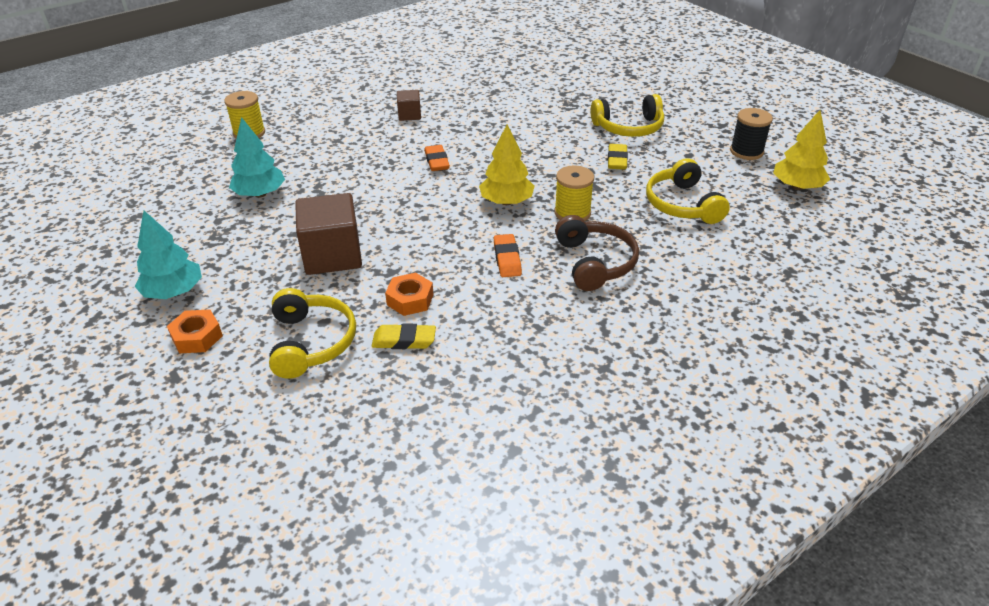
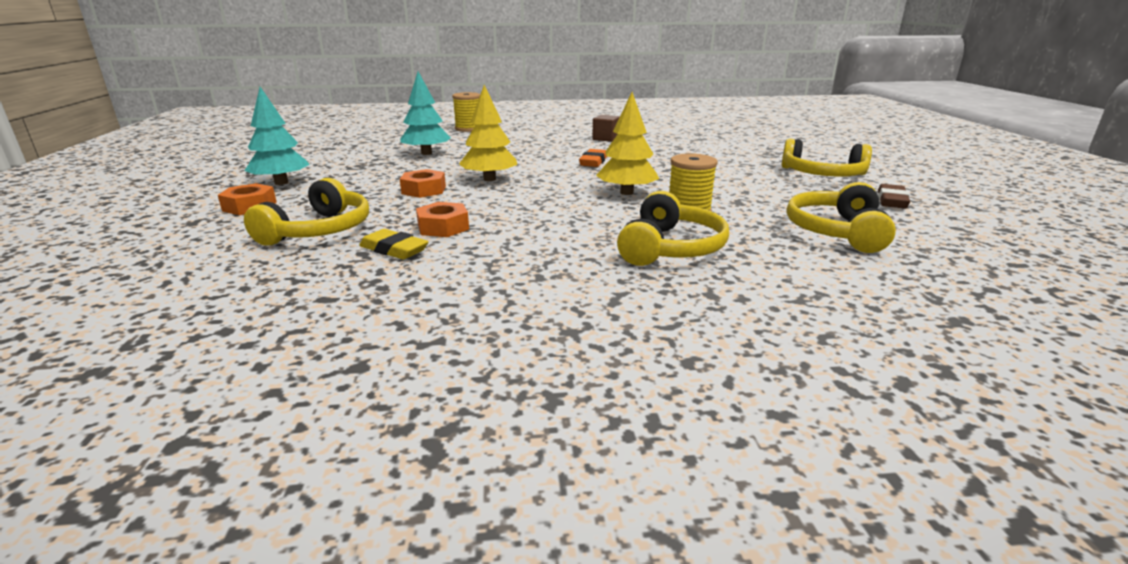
camera: 30 degrees right, 15 degrees down
brown cube [295,193,362,275] -> orange nut [400,169,446,198]
orange eraser [494,234,522,277] -> none
brown headphones [555,215,639,291] -> yellow headphones [617,191,729,266]
yellow eraser [608,144,628,170] -> none
black spool [730,108,773,160] -> none
yellow tree [773,110,830,190] -> yellow tree moved to [459,85,517,181]
none -> brown eraser [878,184,910,209]

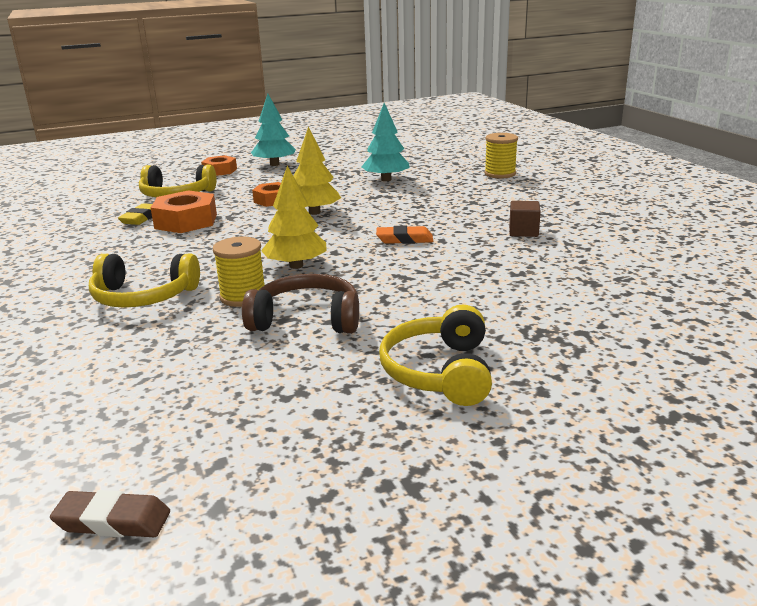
camera: 75 degrees right, 0 degrees up
orange nut [416,202,469,237] -> orange nut [150,190,217,233], size x1.58
yellow headphones [787,182,896,253] -> none
brown eraser [878,184,910,209] -> brown eraser moved to [50,490,170,537]
none -> brown headphones [242,274,359,334]

